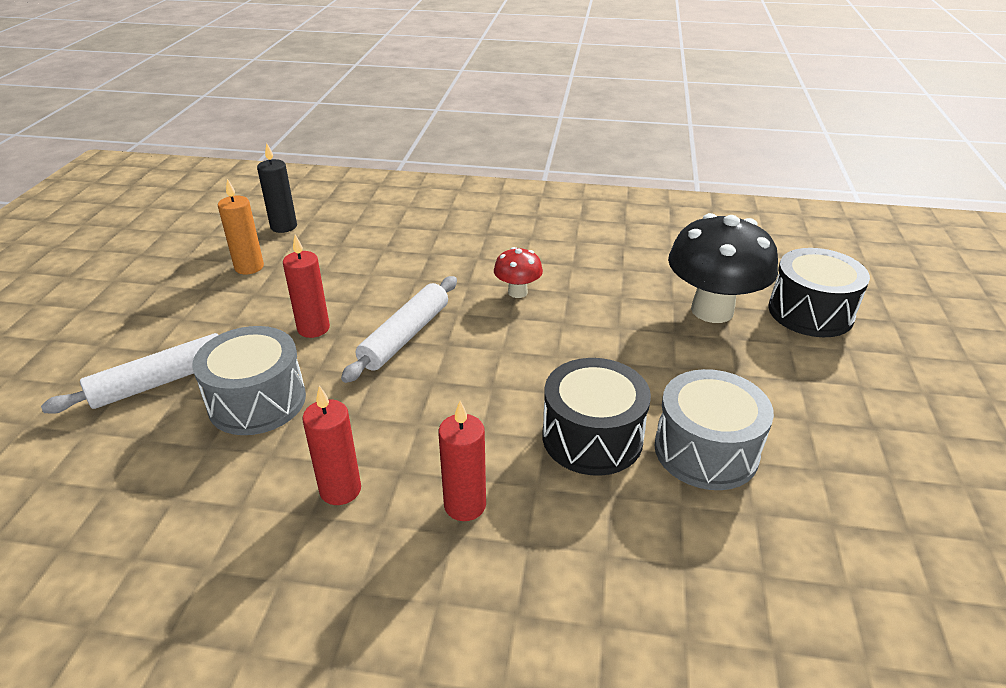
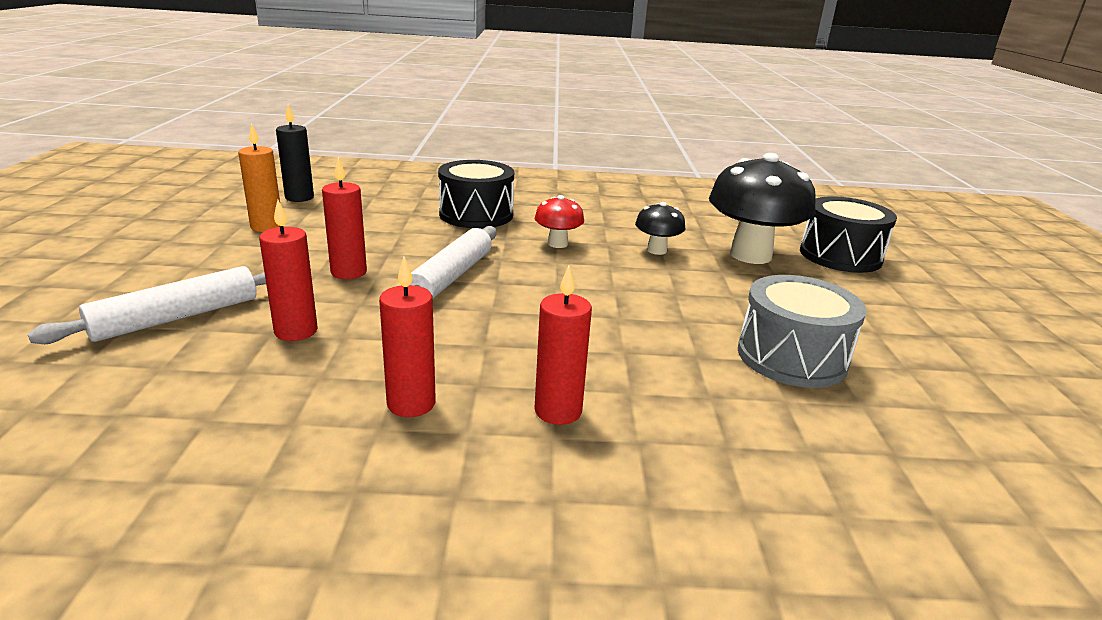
camera: 10 degrees left, 10 degrees down
grey drum [192,326,306,435] -> red candle [259,200,318,341]
black drum [543,358,651,476] -> black drum moved to [438,160,514,229]
none -> black mushroom [635,202,685,255]

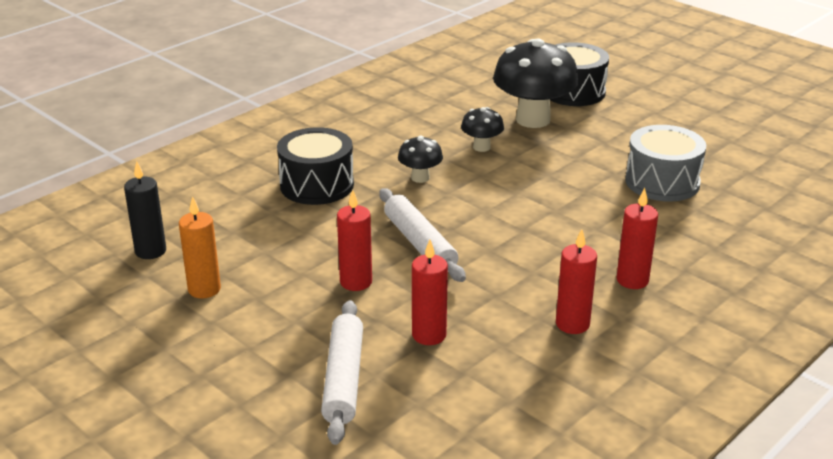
camera: 45 degrees left, 5 degrees up
red mushroom [535,195,584,248] -> black mushroom [398,135,443,183]

